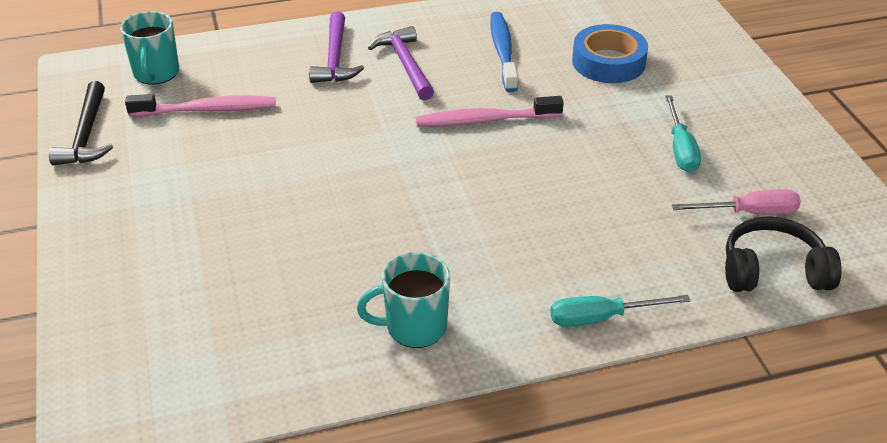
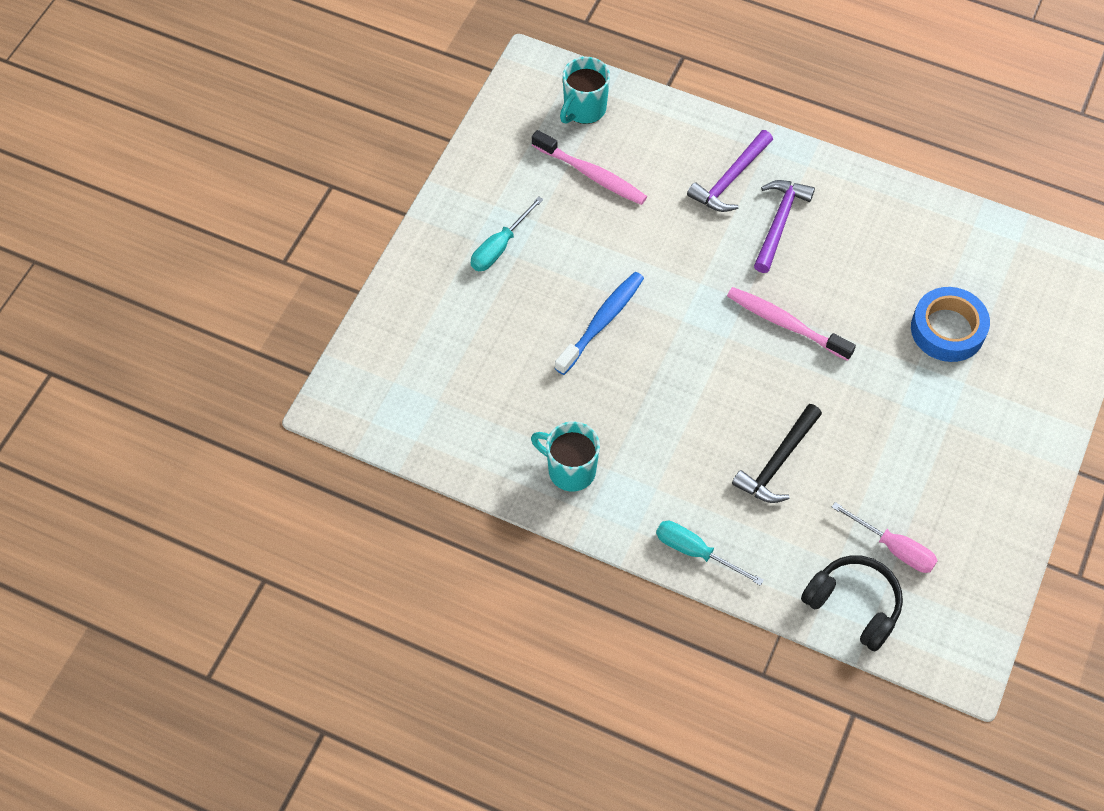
camera: 40 degrees right, 20 degrees up
black hammer [49,81,113,165] -> black hammer moved to [732,404,822,503]
blue toothbrush [490,12,518,92] -> blue toothbrush moved to [555,272,644,375]
turquoise screwdriver [665,95,701,173] -> turquoise screwdriver moved to [471,196,543,271]

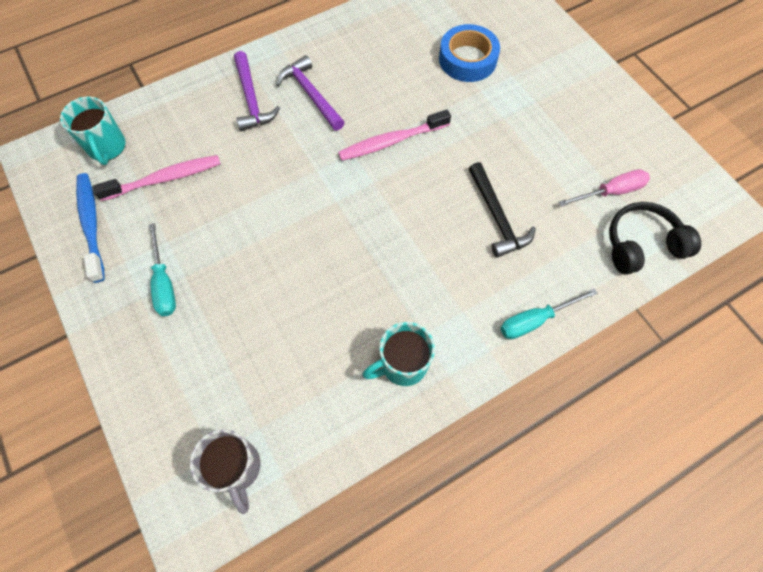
camera: 55 degrees left, 5 degrees up
blue toothbrush [555,272,644,375] -> blue toothbrush moved to [76,173,105,283]
none -> grey mug [190,429,261,514]

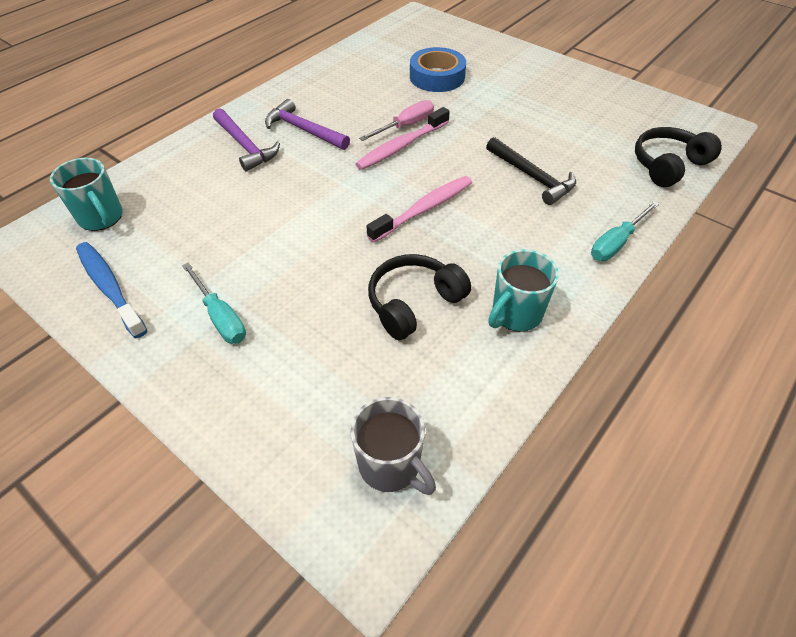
camera: 20 degrees left, 15 degrees down
pink toothbrush [92,155,221,201] -> pink toothbrush moved to [367,176,472,243]
pink screwdriver [559,169,650,207] -> pink screwdriver moved to [359,100,434,141]
none -> black headphones [368,254,471,340]

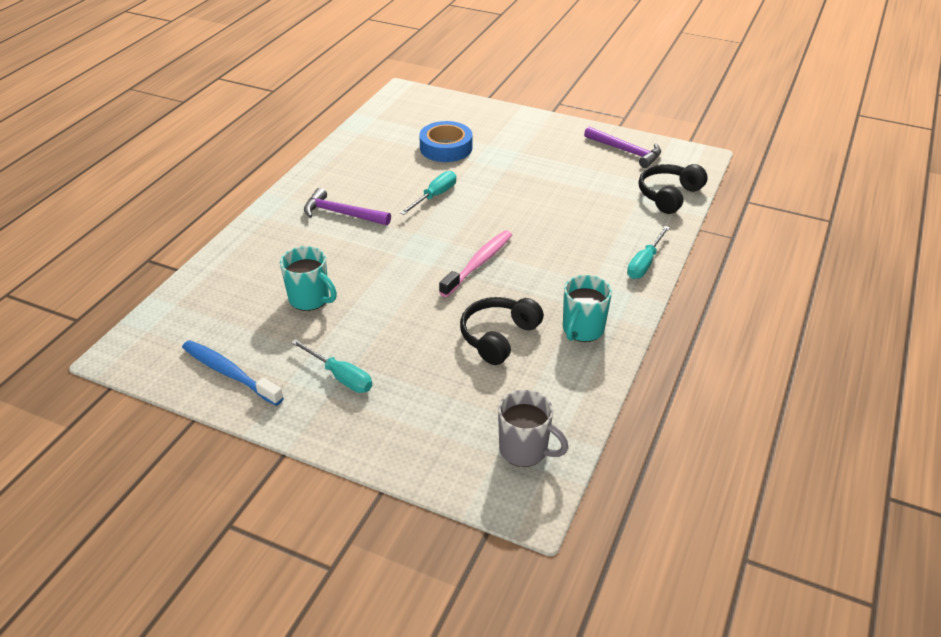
camera: 15 degrees left, 10 degrees down
turquoise mug [50,158,123,231] -> turquoise mug moved to [280,246,337,311]
purple hammer [213,108,280,171] -> purple hammer moved to [584,126,661,168]
pink toothbrush [355,107,450,170] -> none
pink screwdriver [359,100,434,141] -> turquoise screwdriver [400,171,456,215]
black hammer [486,137,576,205] -> none

